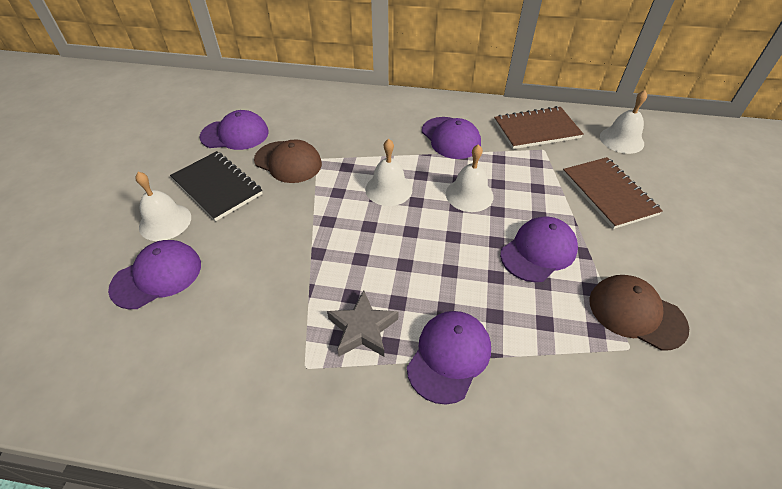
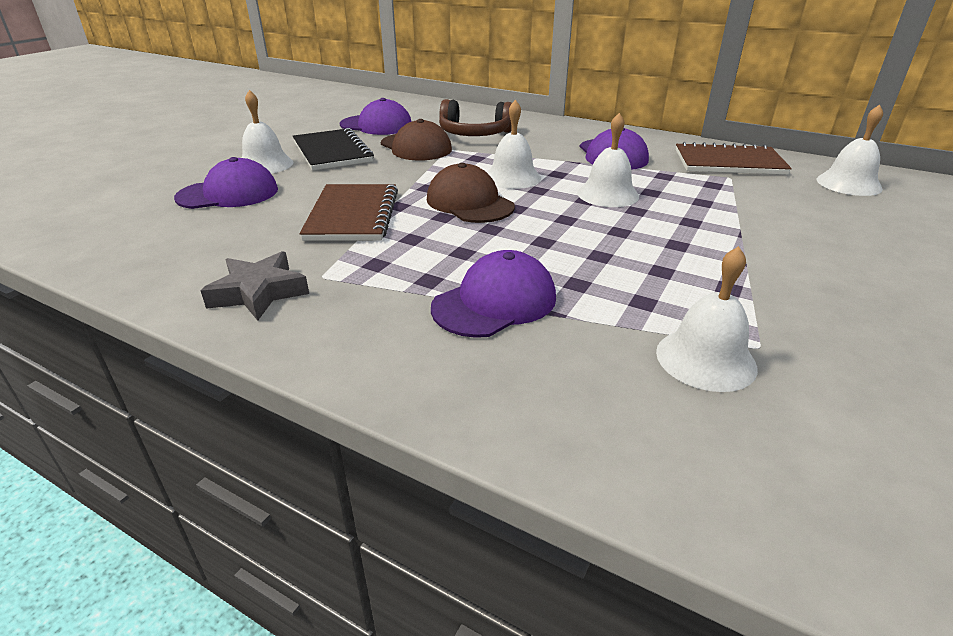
camera: 20 degrees right, 15 degrees down
grey star [327,290,398,357] -> grey star moved to [201,251,309,321]
purple cap [500,216,578,282] -> none
brown notebook [563,157,663,229] -> brown notebook moved to [299,184,398,241]
brown cap [589,275,689,351] -> brown cap moved to [427,163,515,223]
none -> brown headphones [439,99,512,136]
none -> white bell [656,246,758,392]

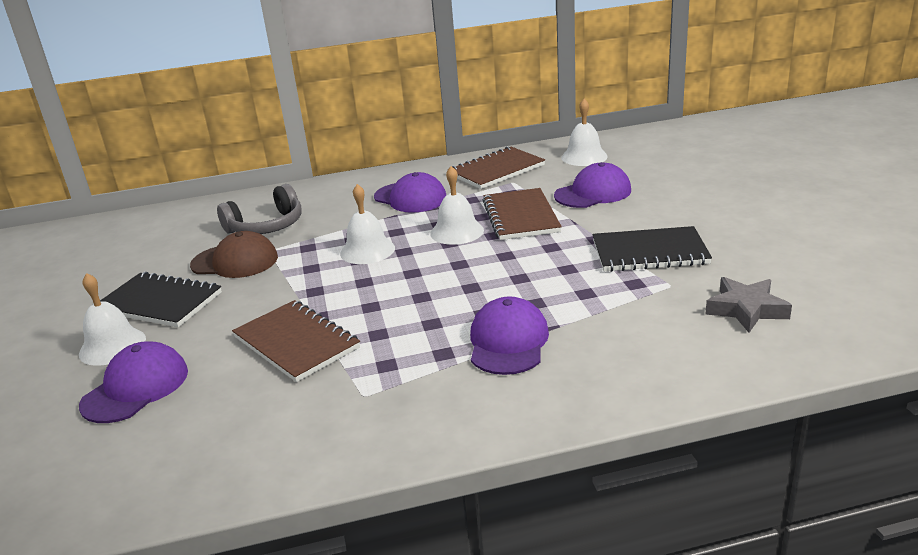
camera: 40 degrees left, 5 degrees down
grey star [201,251,309,321] -> grey star moved to [706,277,792,333]
purple cap [340,98,411,135] -> purple cap moved to [554,162,631,208]
brown cap [427,163,515,223] -> none
brown headphones [439,99,512,136] -> grey headphones [217,184,302,234]
white bell [656,246,758,392] -> none
none -> brown notebook [482,188,562,240]
none -> black notebook [593,226,712,272]

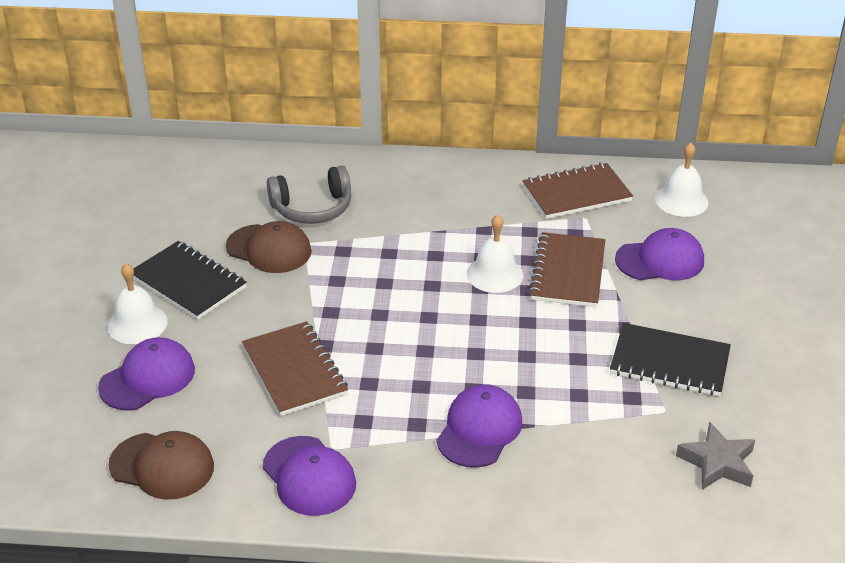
camera: 15 degrees right, 10 degrees up
white bell [340,184,395,264] -> none
purple cap [374,172,446,213] -> purple cap moved to [263,436,356,516]
none -> brown cap [108,431,214,500]

